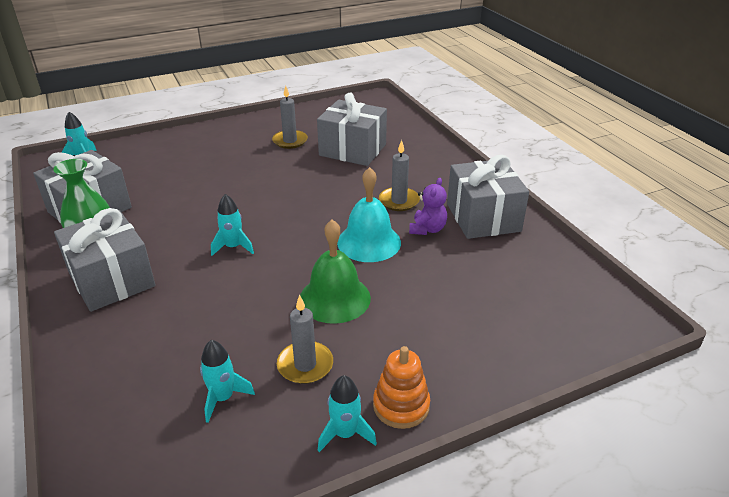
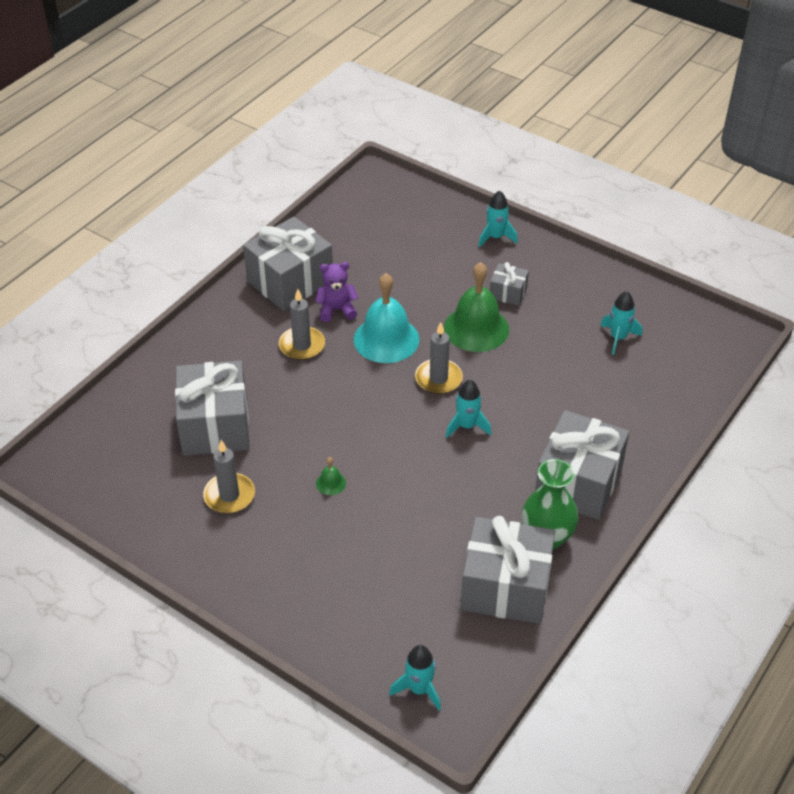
camera: 120 degrees left, 10 degrees up
grey candle [277,295,333,384] -> grey candle moved to [415,322,463,394]
turquoise rocket [318,375,377,452] -> turquoise rocket moved to [478,190,518,247]
orange stacking toy [373,346,430,429] -> none
none -> green bell [316,457,346,495]
none -> grey gift [490,262,529,306]

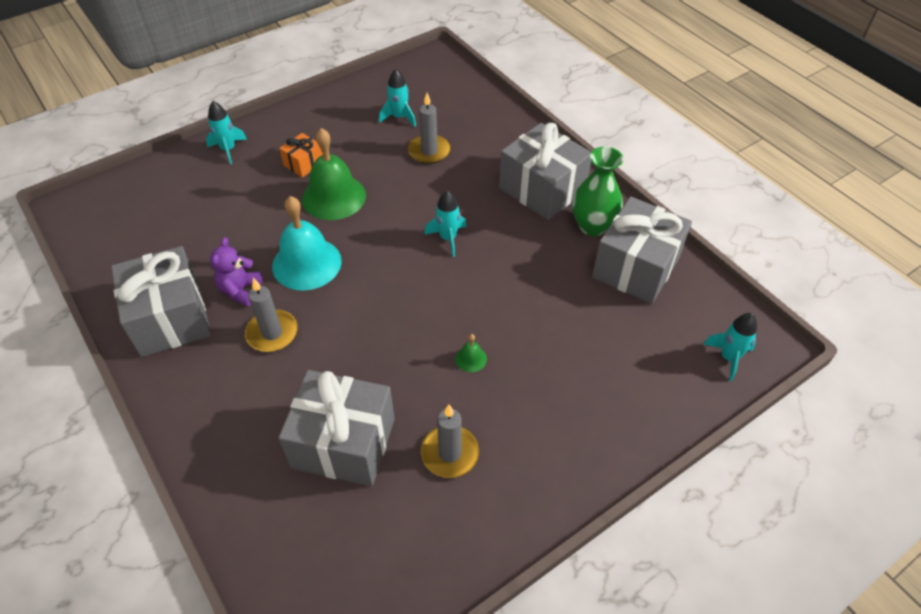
camera: 70 degrees left, 5 degrees up
grey candle [415,322,463,394] -> grey candle moved to [408,93,451,164]
grey gift [490,262,529,306] -> orange gift [279,133,323,178]

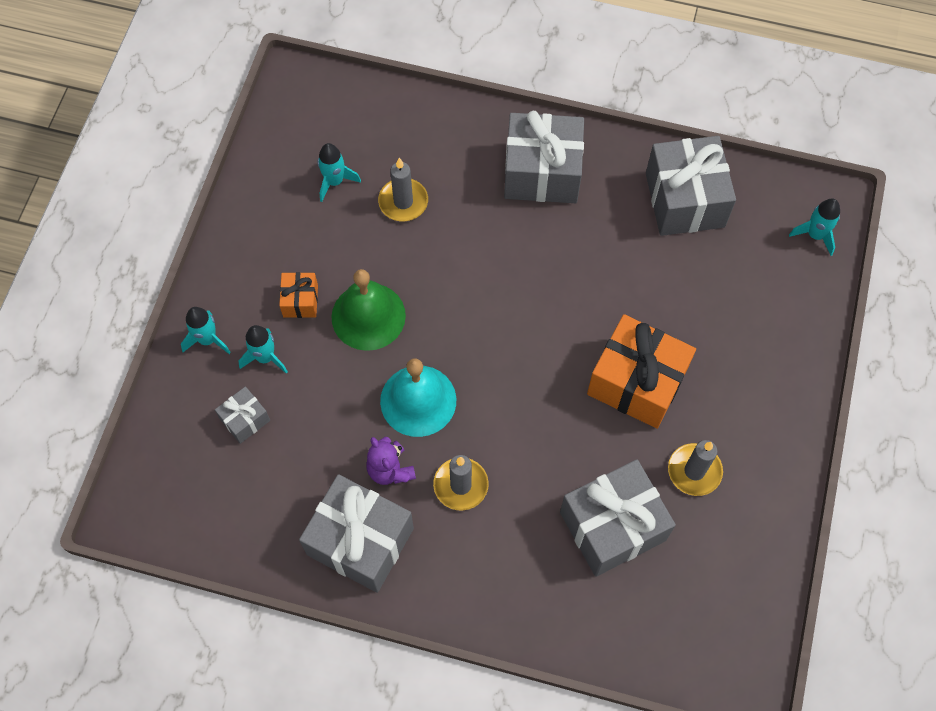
camera: 40 degrees left, 15 degrees up
turquoise rocket [425,191,467,257] -> turquoise rocket moved to [239,325,288,373]
green bell [456,334,487,372] -> orange gift [587,314,696,429]
green vase [572,146,624,236] -> none
none -> grey gift [215,386,270,444]

